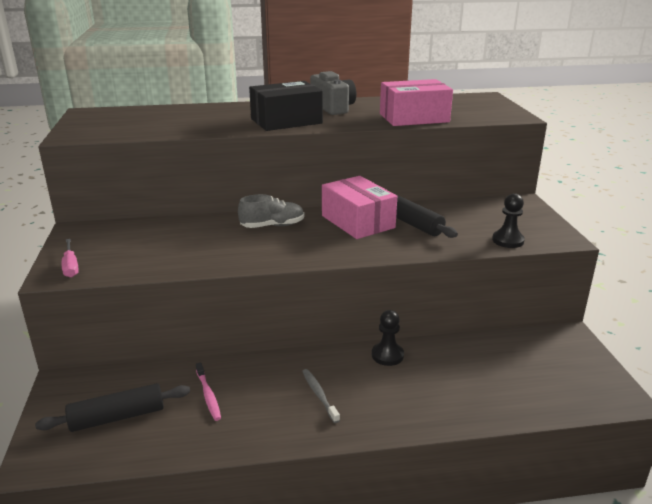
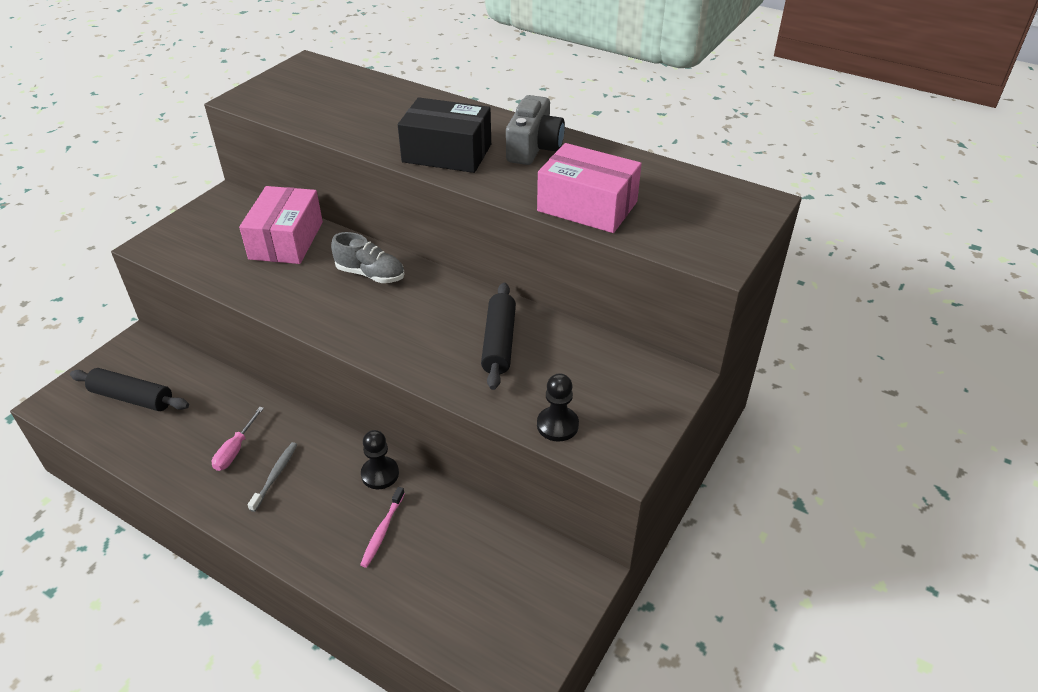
camera: 40 degrees right, 15 degrees up
pink screwdriver [62,239,78,278] -> pink screwdriver moved to [212,407,264,471]
pink toothbrush [196,362,221,421] -> pink toothbrush moved to [360,487,405,568]
pink box [322,176,397,239] -> pink box moved to [239,186,323,264]

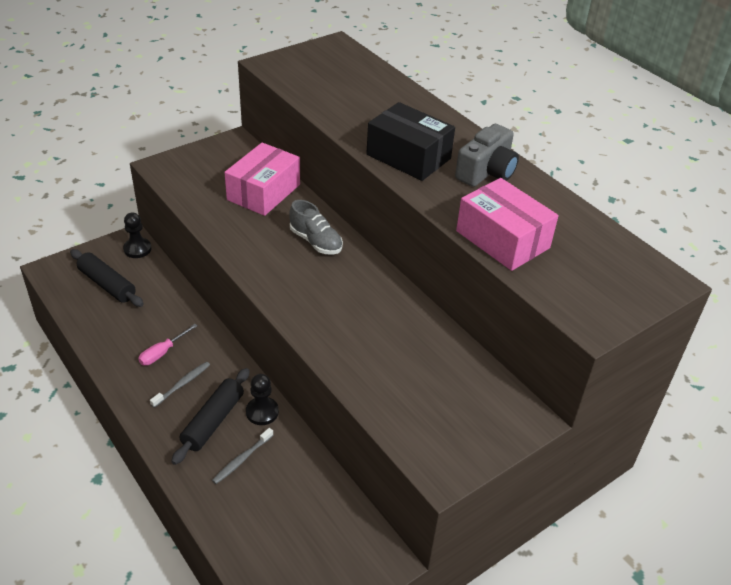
camera: 20 degrees right, 0 degrees up
pink toothbrush [360,487,405,568] -> grey toothbrush [212,428,273,484]
black rolling pin [481,283,516,390] -> black rolling pin moved to [171,368,250,465]
black pawn [537,373,579,442] -> black pawn moved to [123,213,152,258]

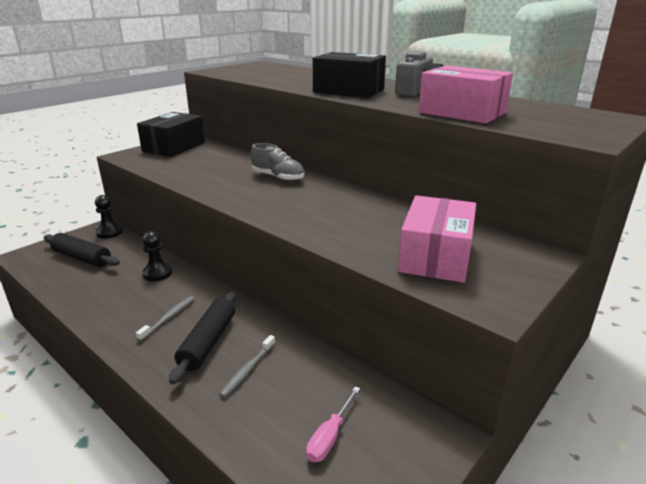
camera: 10 degrees left, 15 degrees down
pink screwdriver [138,324,197,366] -> pink screwdriver moved to [306,387,360,462]
pink box [224,143,300,216] -> pink box moved to [398,195,476,283]
black pawn [246,374,279,425] -> black pawn moved to [142,231,173,281]
none -> black box [137,112,205,157]

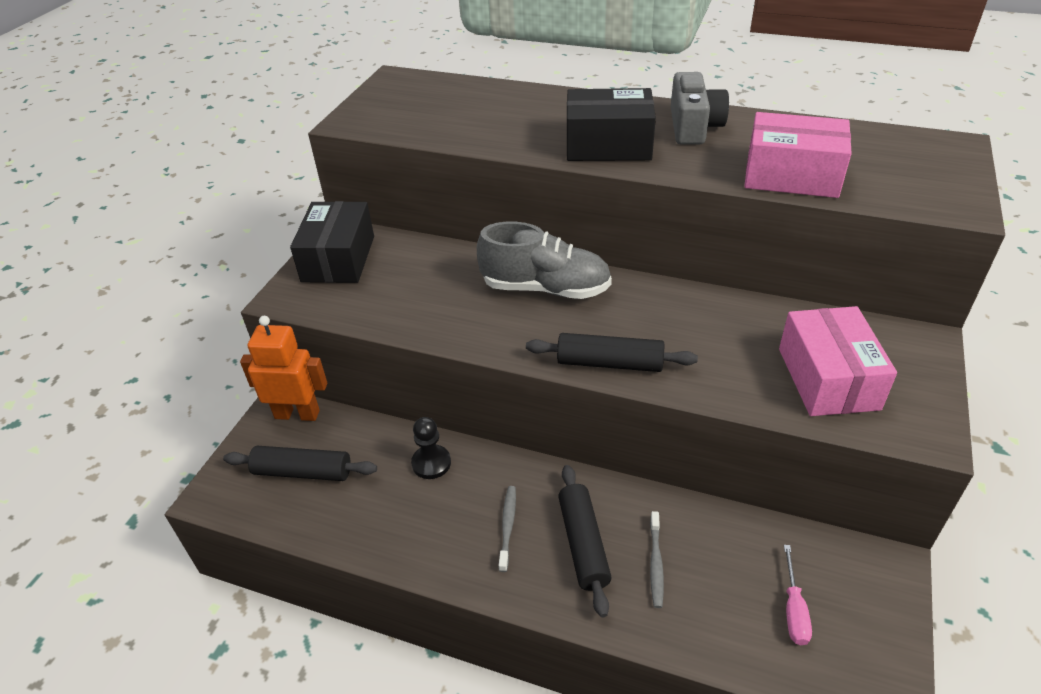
camera: 20 degrees left, 15 degrees up
black pawn [95,195,123,239] -> orange robot [240,316,327,421]
grey shoe [251,143,304,181] -> grey shoe [477,222,612,299], size x1.55
none -> black rolling pin [526,333,698,372]

